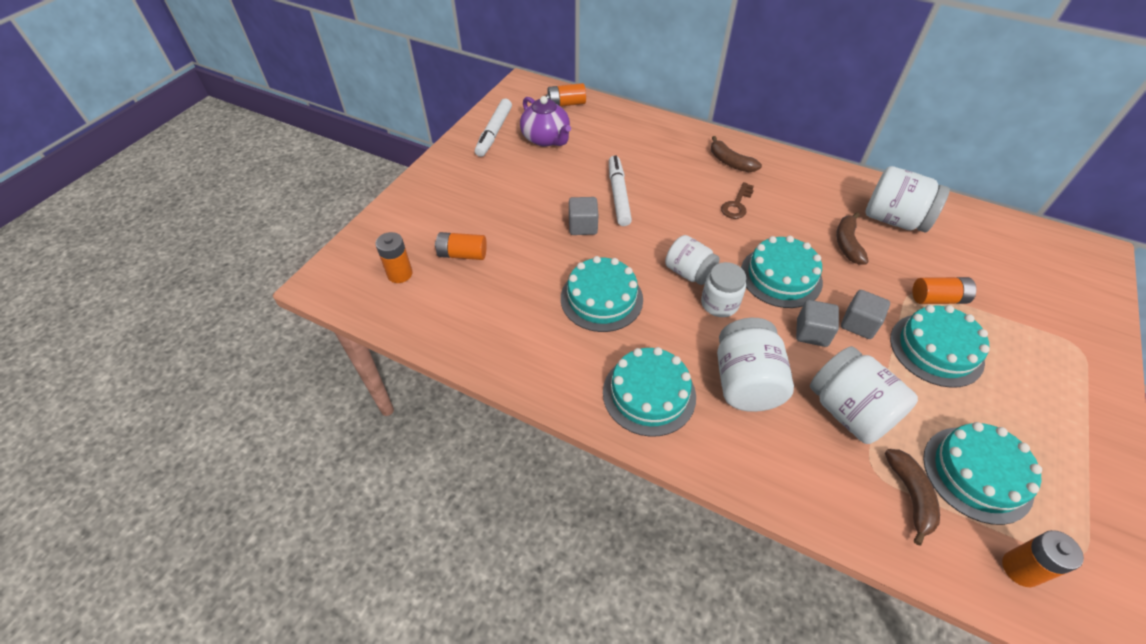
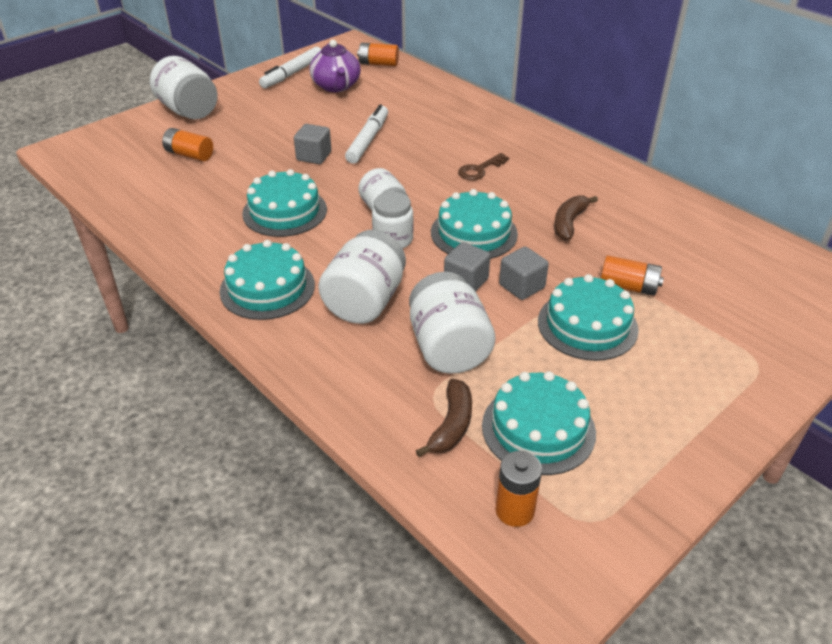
camera: 20 degrees right, 10 degrees down
orange battery [376,232,413,283] -> none
brown banana [711,136,762,172] -> none
white jar [865,166,950,232] -> white jar moved to [150,56,218,119]

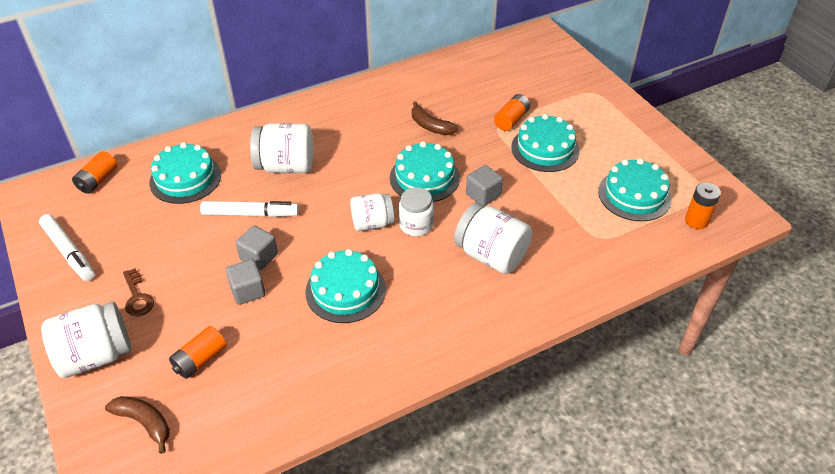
camera: 75 degrees left, 5 degrees up
turquoise cake [219,240,315,320] -> turquoise cake moved to [149,142,221,204]
purple teapot [310,40,361,92] -> none
white marker [345,104,388,164] -> white marker turned 150 degrees clockwise [200,201,299,217]
white jar [409,272,495,373] -> white jar moved to [250,123,313,173]
brown banana [416,379,472,457] -> brown banana moved to [105,396,170,454]
brown key [458,153,509,180] -> brown key moved to [123,268,154,316]
grey cube [499,247,549,300] -> grey cube moved to [226,259,265,305]

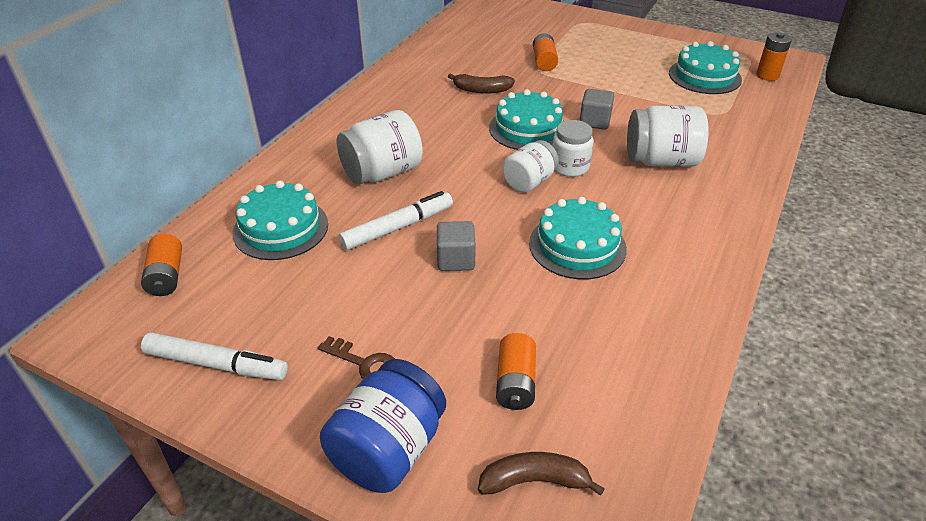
camera: 35 degrees left, 5 degrees down
white jar [41,302,131,378] -> blue jar [320,359,446,493]
grey cube [226,259,265,305] -> none
turquoise cake [511,114,580,172] -> none

